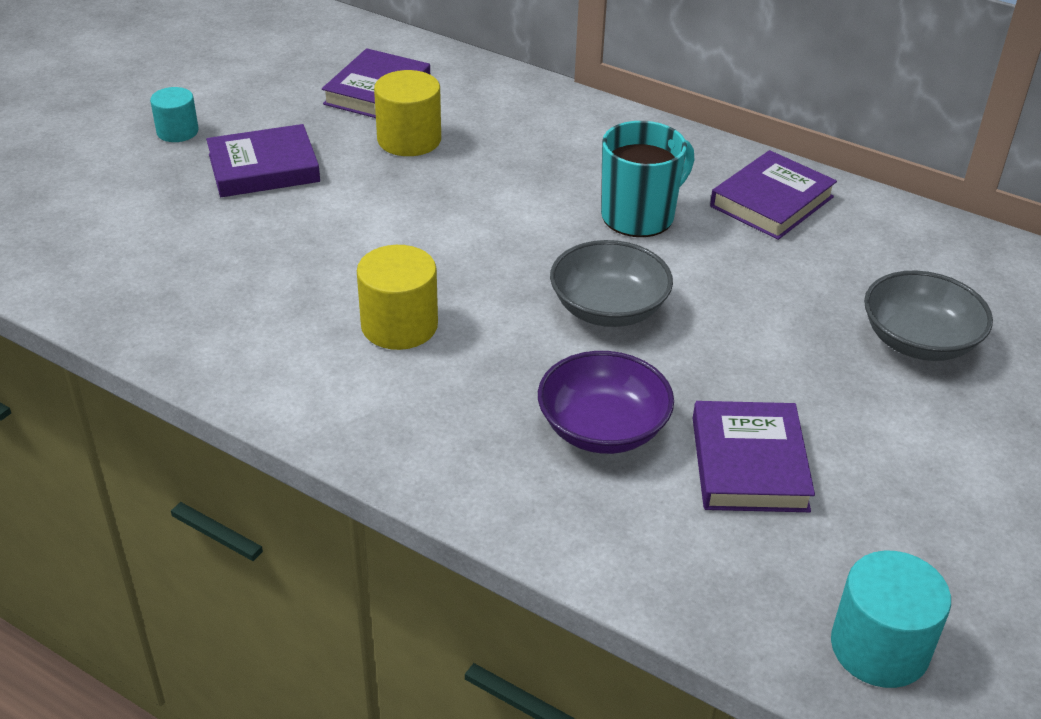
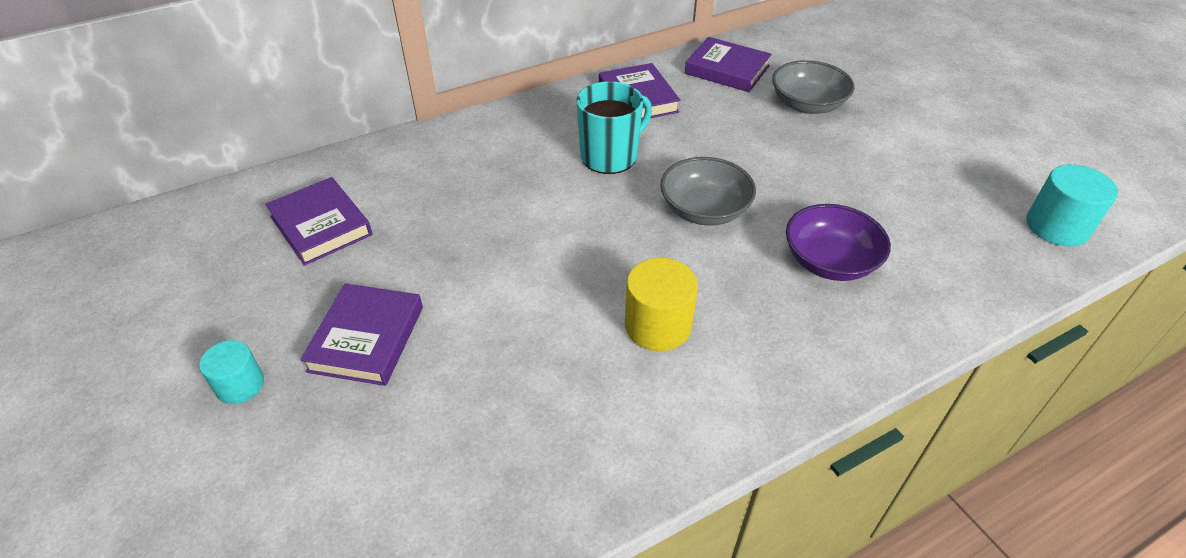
camera: 60 degrees left, 5 degrees up
yellow cylinder [374,70,441,156] -> none
turquoise mug [601,121,694,237] -> turquoise mug turned 60 degrees clockwise [576,81,652,174]
purple book [693,401,815,512] -> purple book moved to [685,37,772,92]

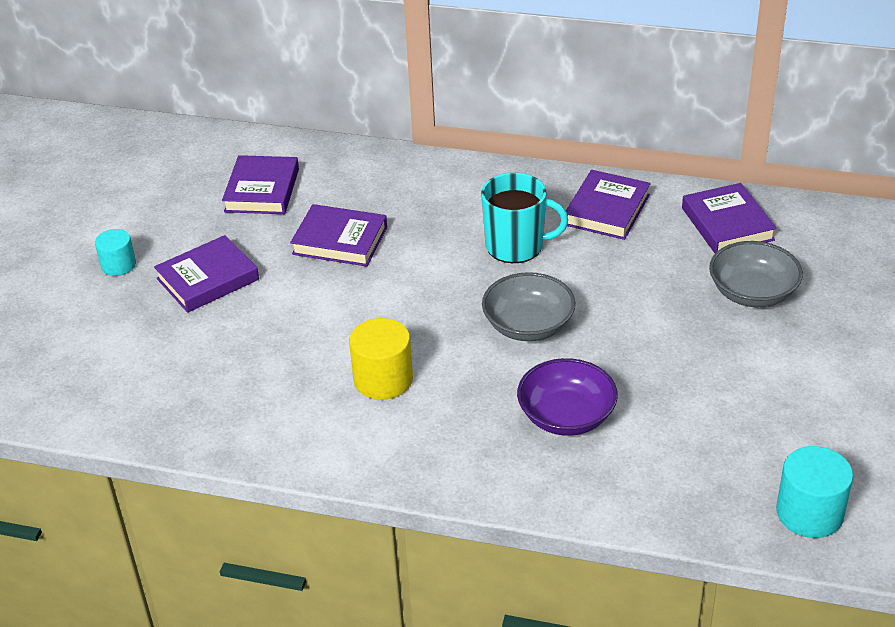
camera: 45 degrees right, 5 degrees down
none -> purple book [290,204,387,266]

